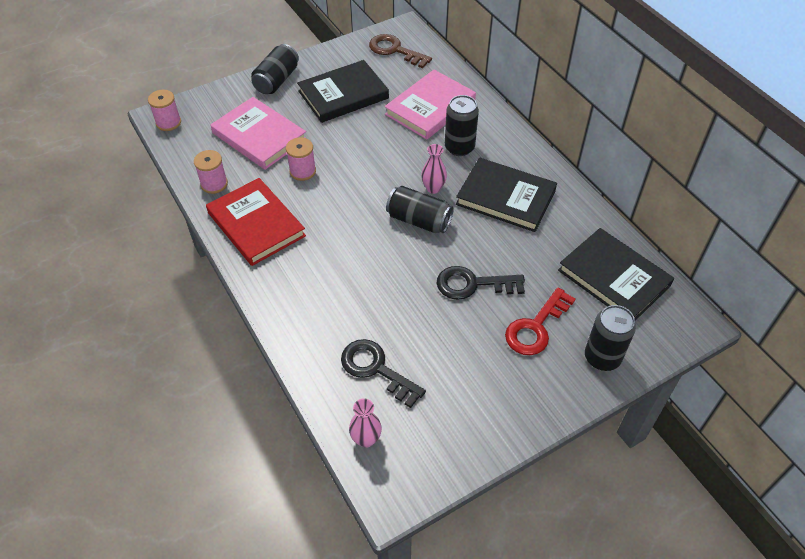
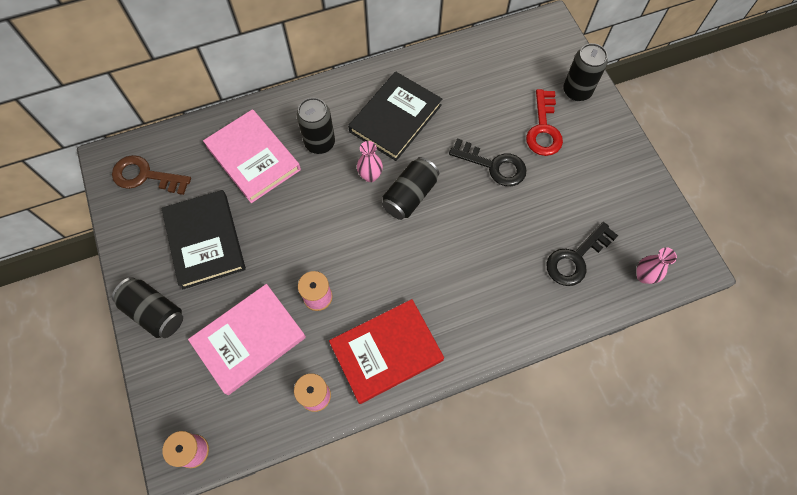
camera: 80 degrees left, 15 degrees up
brown key [369,34,432,68] -> brown key turned 60 degrees clockwise [112,155,191,195]
black key [437,266,525,300] -> black key turned 75 degrees counterclockwise [449,138,527,186]
red key [505,287,576,355] -> red key turned 45 degrees clockwise [526,89,563,156]
black book [558,228,674,321] -> none

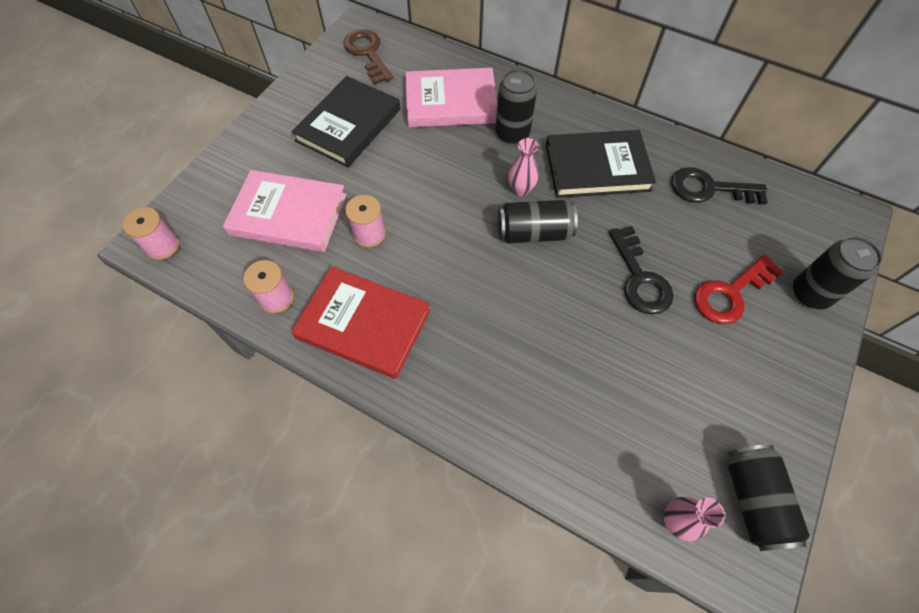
camera: 50 degrees right, 5 degrees down
black can [112,277,183,338] -> black can moved to [728,444,810,551]
pink book [203,109,301,203] -> pink book turned 75 degrees clockwise [406,68,497,127]
black key [547,222,618,286] -> black key moved to [671,167,768,205]

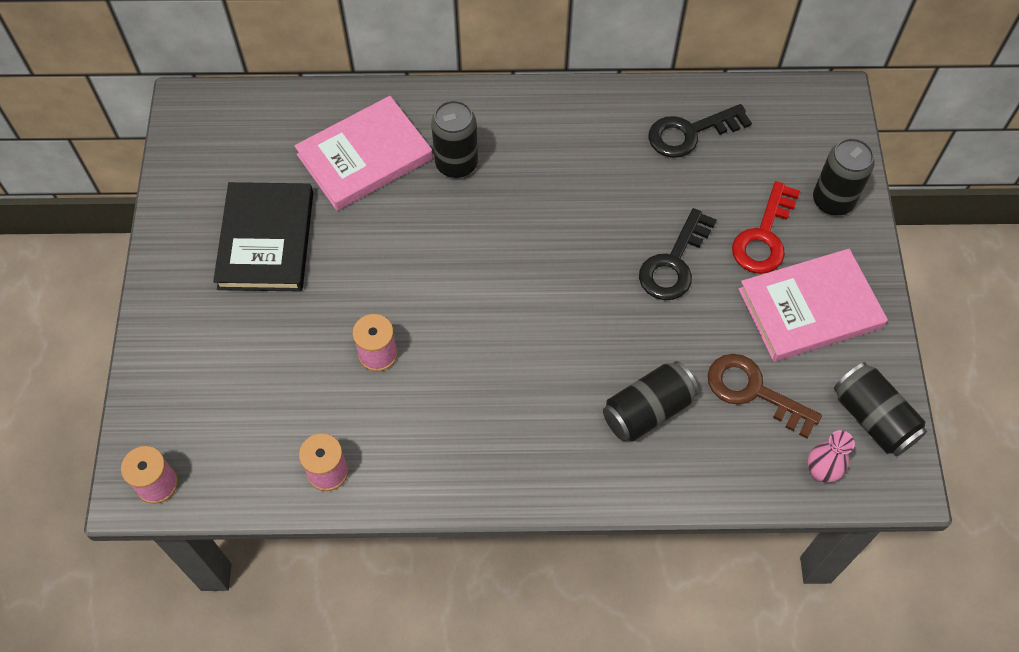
camera: 30 degrees left, 0 degrees up
pink book [223,170,347,252] -> pink book moved to [739,249,888,362]
red book [291,266,430,379] -> none
brown key [343,29,393,84] -> brown key moved to [708,354,822,438]
black can [498,200,578,243] -> black can moved to [603,361,699,441]
pink vase [508,138,539,197] -> none
black book [546,130,656,198] -> none
black key [609,226,674,314] -> black key turned 75 degrees clockwise [639,208,717,300]

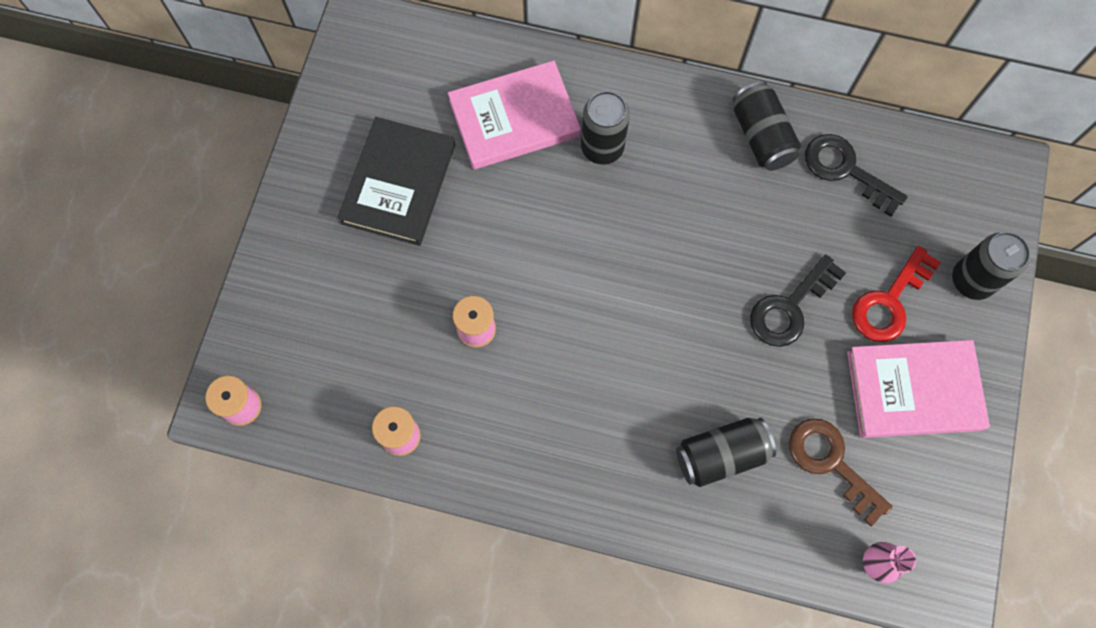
camera: 15 degrees right, 10 degrees up
black key [649,104,752,158] -> black key turned 45 degrees clockwise [805,134,908,217]
black can [834,362,927,456] -> black can moved to [733,81,801,171]

